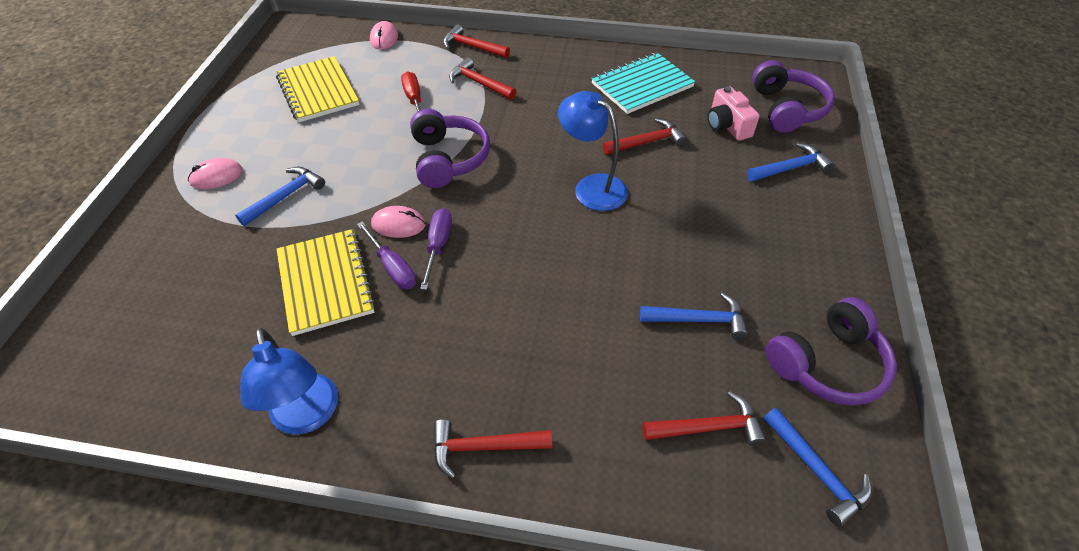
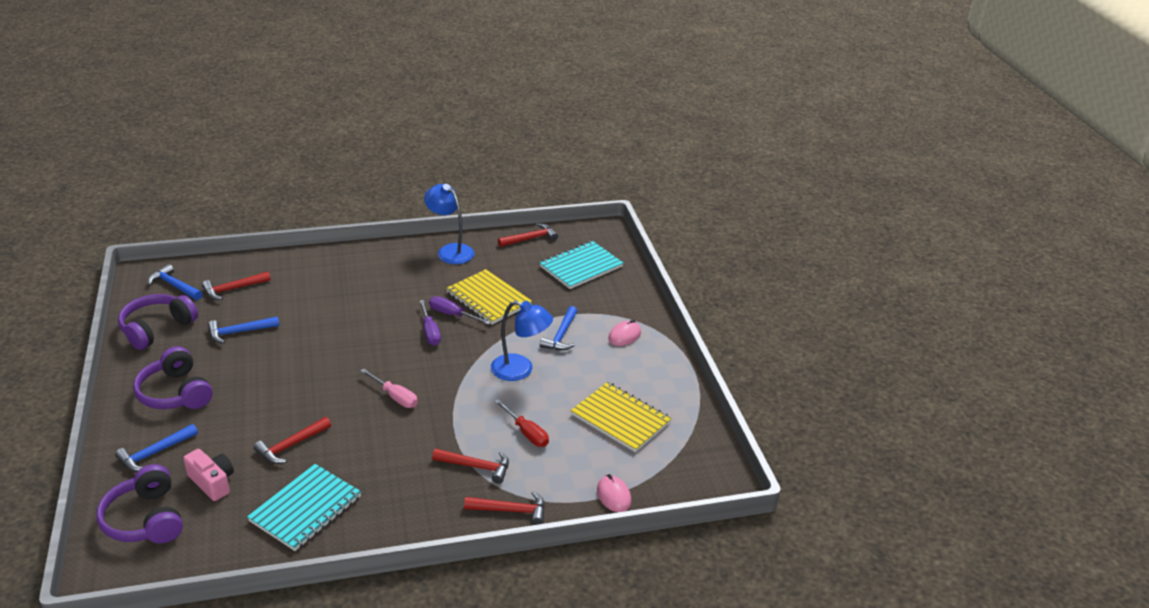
camera: 155 degrees right, 15 degrees down
pink mouse [371,206,426,238] -> none
purple headphones [410,109,490,188] -> purple headphones moved to [133,346,213,409]
red hammer [434,419,552,479] -> red hammer moved to [498,223,558,247]
blue lamp [558,91,628,211] -> blue lamp moved to [491,301,553,381]
none -> pink screwdriver [360,369,418,408]
none -> turquoise notebook [539,241,623,289]

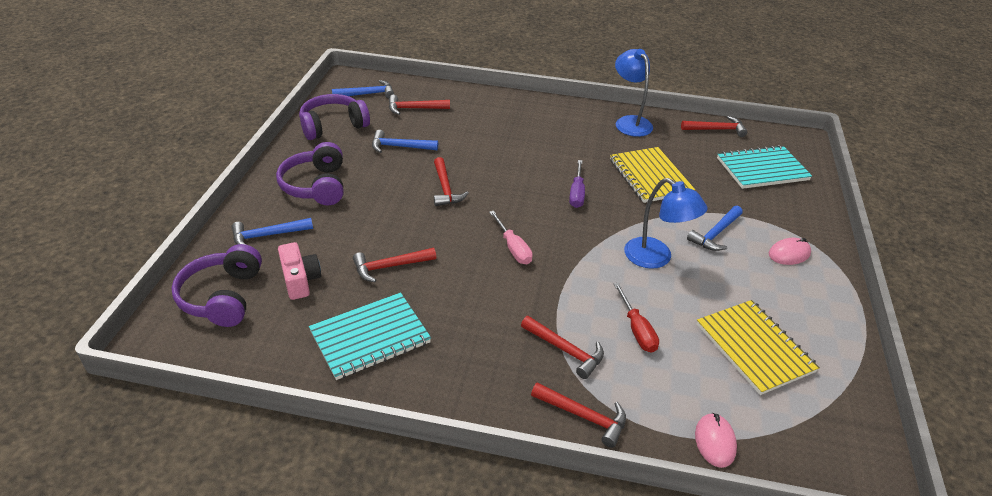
camera: 25 degrees right, 5 degrees up
blue hammer [148,264,202,300] -> blue hammer turned 105 degrees clockwise [332,80,394,98]
purple screwdriver [429,296,491,325] -> none
none -> red hammer [434,157,469,206]

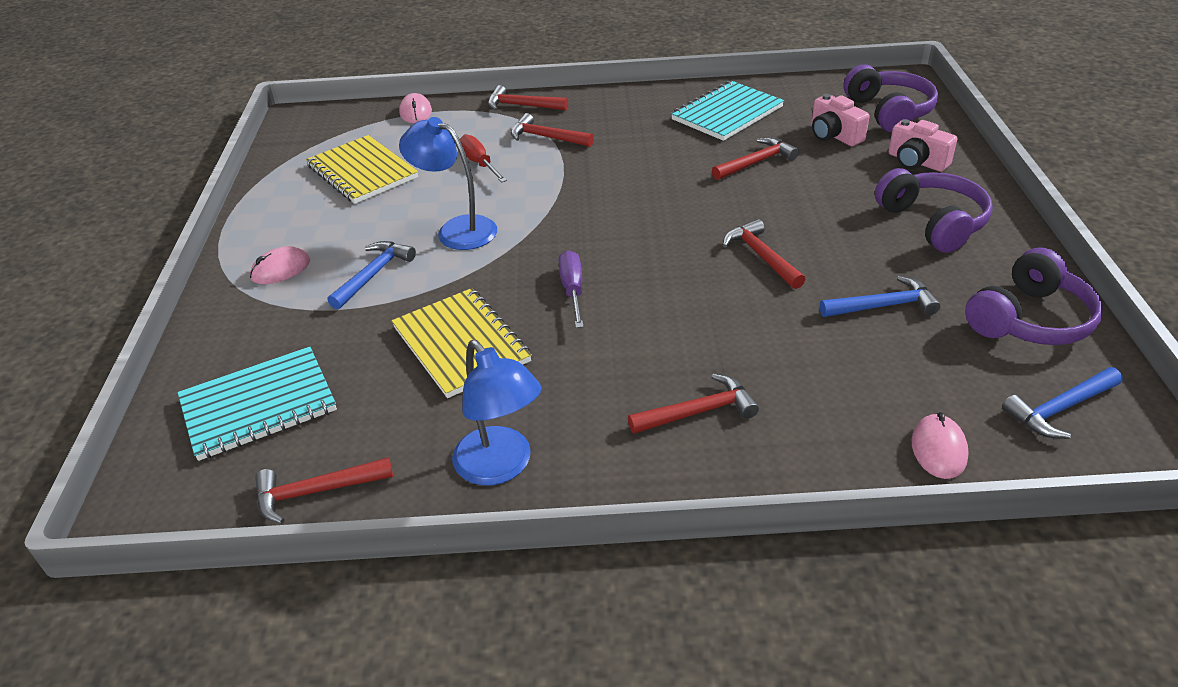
camera: 170 degrees right, 0 degrees up
blue hammer [232,218,313,245] -> pink camera [888,119,957,172]
red hammer [389,95,450,115] -> red hammer moved to [628,373,759,434]
pink screwdriver [489,211,533,264] -> none
none -> pink mouse [912,412,969,479]

